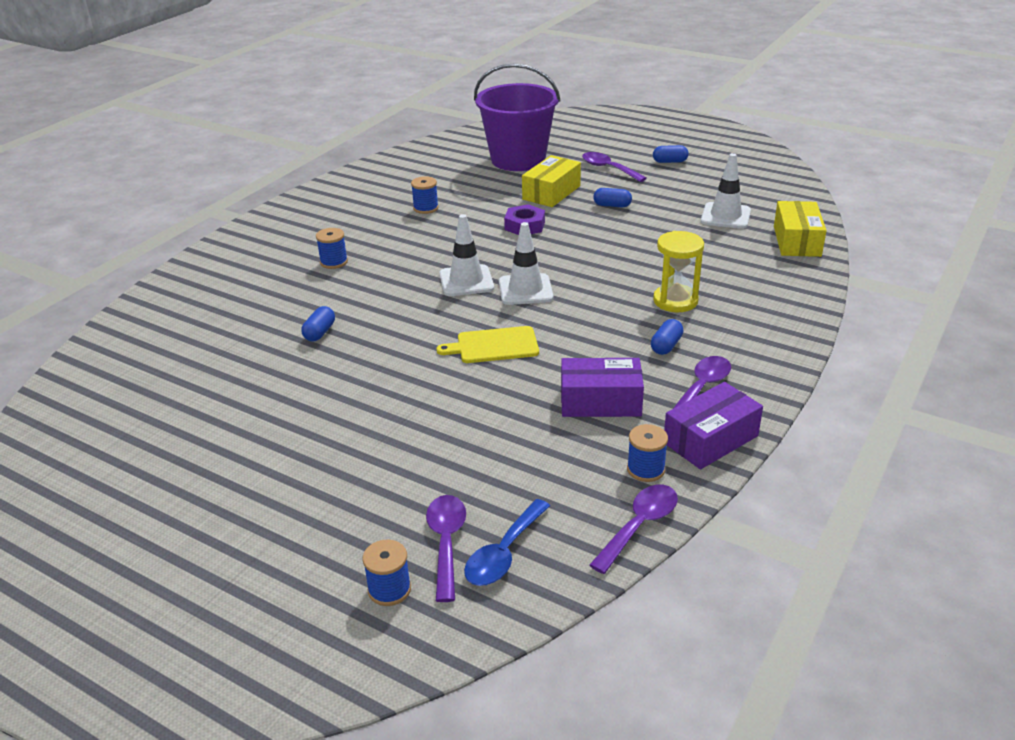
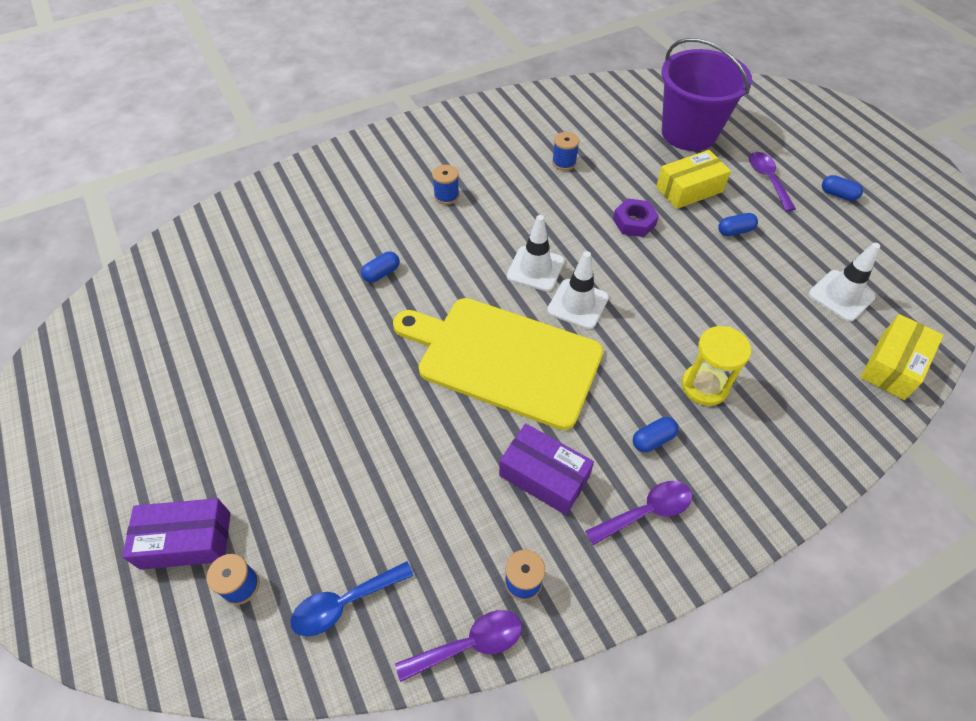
camera: 30 degrees right, 20 degrees up
purple spoon [426,495,466,602] -> none
yellow cutting board [437,326,539,363] -> yellow cutting board [393,298,603,430], size x2.21
blue capsule [593,188,632,207] -> blue capsule turned 60 degrees counterclockwise [718,213,758,236]
purple box [664,382,763,469] -> purple box moved to [122,498,231,570]

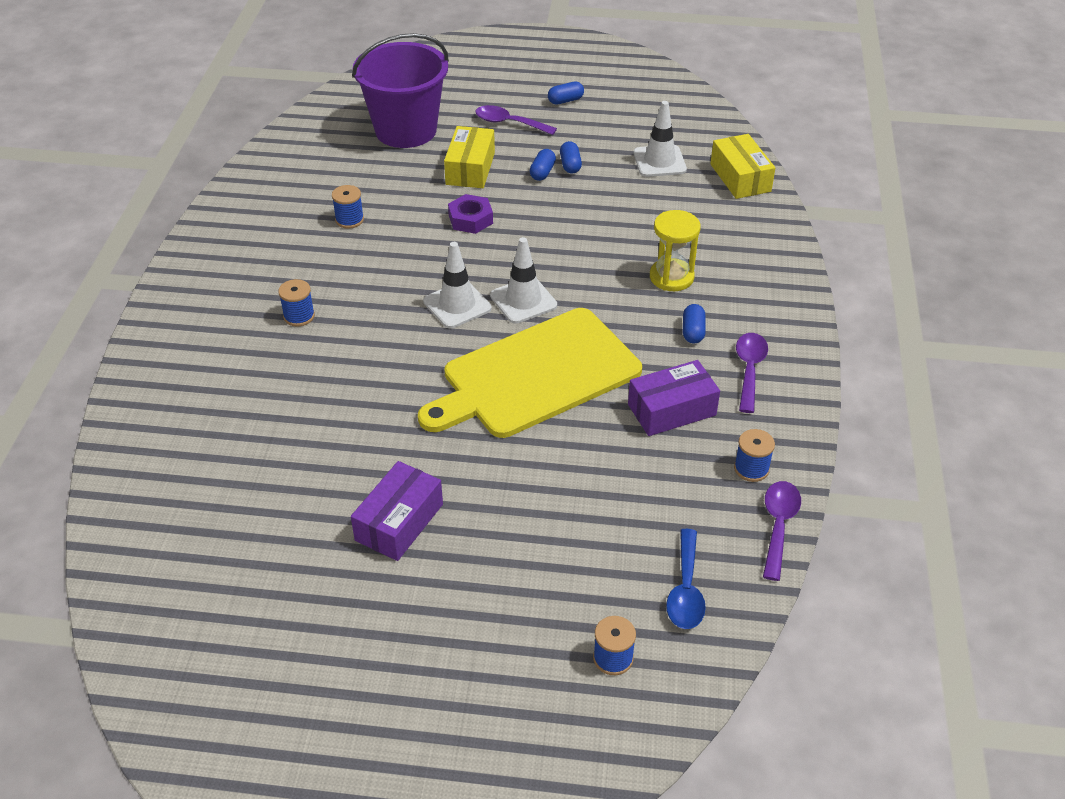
camera: 55 degrees left, 10 degrees down
purple box [122,498,231,570] -> purple box moved to [351,461,443,561]
blue capsule [361,251,400,283] -> blue capsule moved to [560,141,582,174]

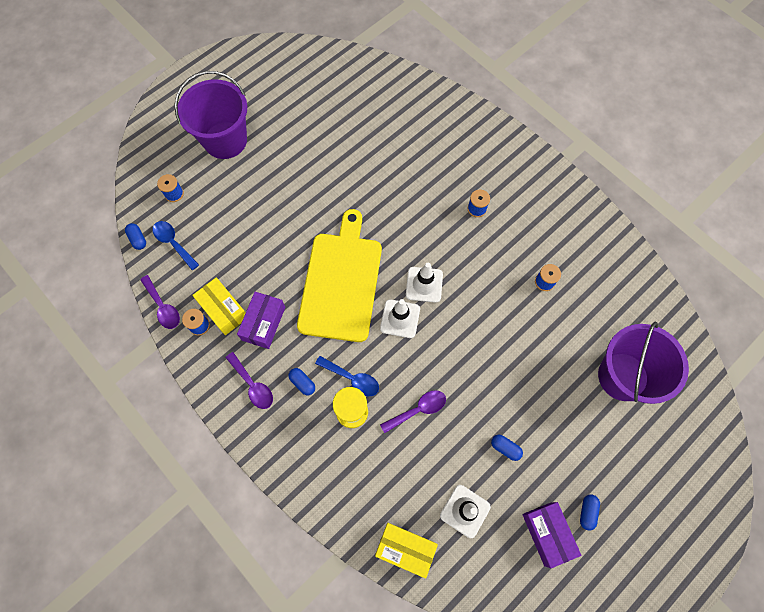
camera: 130 degrees right, 25 degrees up
purple box [351,461,443,561] -> purple box moved to [522,502,581,568]
yellow box [444,126,495,188] -> yellow box moved to [192,277,246,335]
purple nut [448,194,493,234] -> none
purple spoon [475,105,557,135] -> purple spoon moved to [380,390,446,433]
blue capsule [530,149,556,181] -> blue capsule moved to [125,223,146,250]
none -> purple bucket [174,71,247,159]
none -> blue spoon [315,356,379,397]

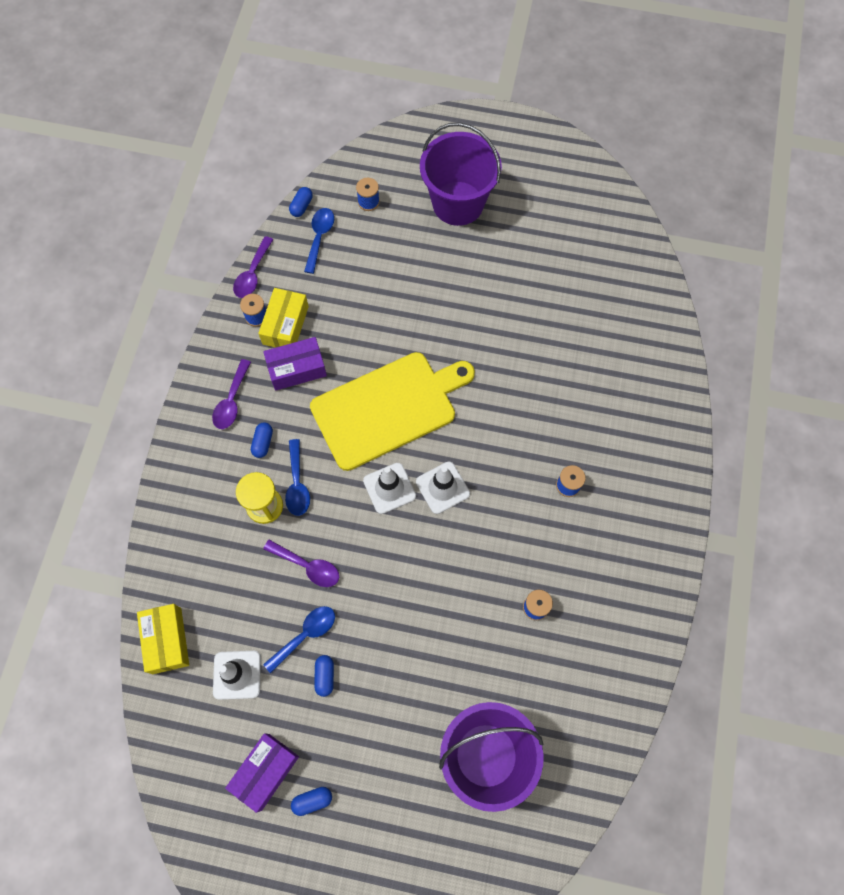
camera: 55 degrees right, 0 degrees up
none -> blue spoon [263,606,335,673]

